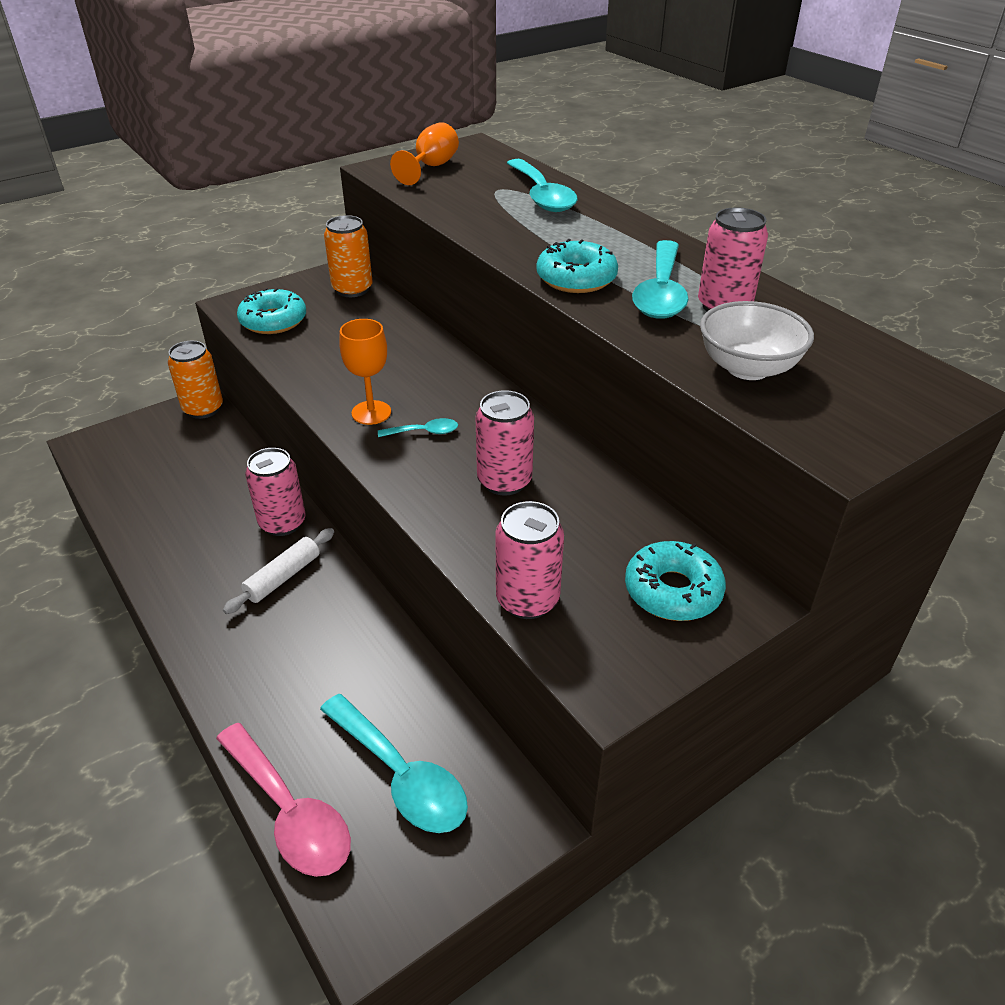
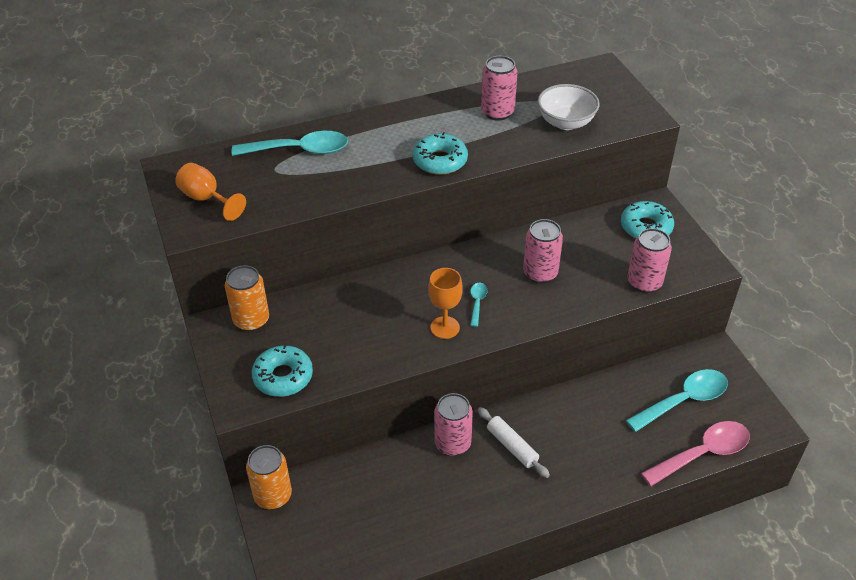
camera: 75 degrees left, 5 degrees up
turquoise spoon [632,240,688,319] -> none

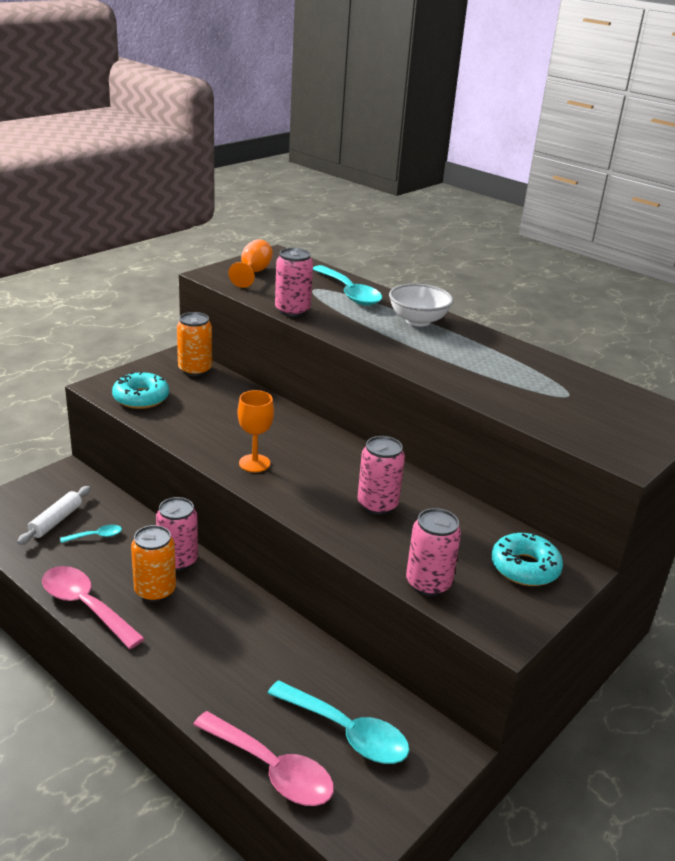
camera: 60 degrees right, 15 degrees down
orange can [246,445,292,509] -> orange can moved to [131,525,176,602]
turquoise donut [413,132,468,175] -> none
turquoise spoon [470,283,487,327] -> turquoise spoon moved to [60,525,122,543]
white rolling pin [478,407,550,478] -> white rolling pin moved to [17,486,90,545]
pink can [481,56,517,121] -> pink can moved to [275,248,313,317]
white bowl [538,84,599,130] -> white bowl moved to [389,284,453,326]
none -> pink spoon [42,566,145,649]

